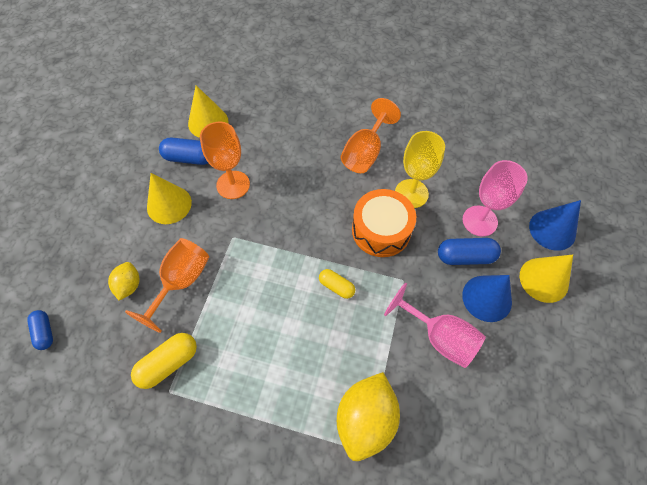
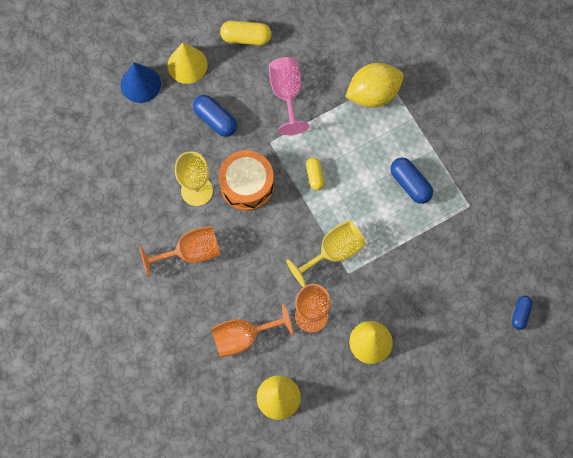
camera: 135 degrees left, 10 degrees up
yellow lemon [108,262,139,301] -> none
orange goblet [125,238,209,333] -> orange goblet moved to [211,303,294,358]
yellow capsule [131,333,197,389] -> yellow capsule moved to [220,21,271,45]
blue capsule [159,138,208,165] -> blue capsule moved to [390,158,433,204]
blue cone [462,275,512,322] -> none
pink goblet [463,160,528,236] -> none
none -> yellow goblet [286,220,366,287]

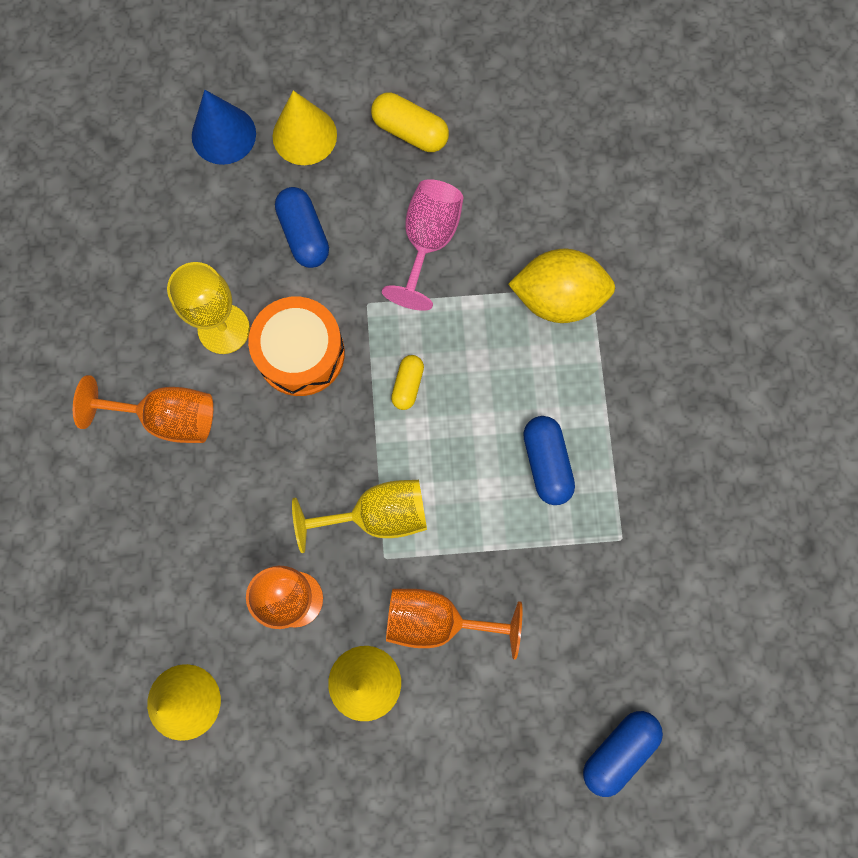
camera: 25 degrees right, 5 degrees up
orange goblet [211,303,294,358] -> orange goblet moved to [386,589,522,660]
blue capsule [512,296,533,330] -> blue capsule [583,711,663,797], size x1.56

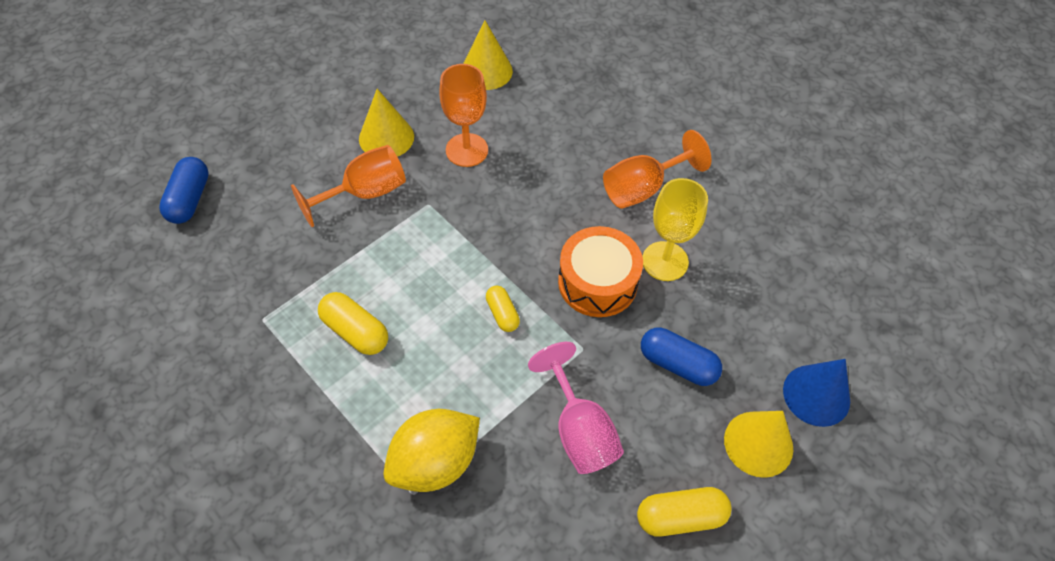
camera: 140 degrees right, 20 degrees down
yellow goblet [292,480,427,553] -> none
blue capsule [523,416,575,505] -> yellow capsule [318,292,388,355]

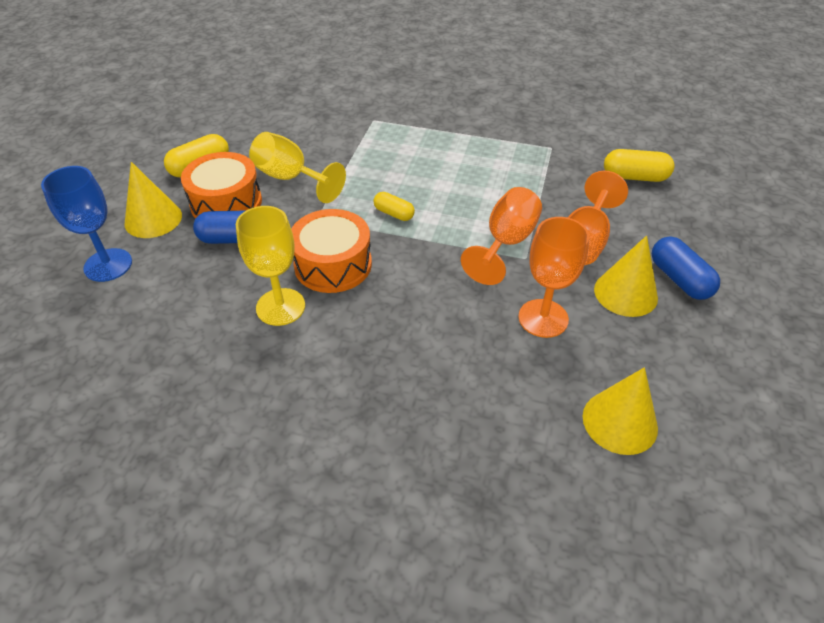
camera: 150 degrees right, 10 degrees down
blue capsule [159,157,209,224] -> blue capsule moved to [652,236,720,300]
yellow capsule [318,292,388,355] -> yellow capsule moved to [604,149,675,182]
yellow lemon [384,409,480,492] -> none
pink goblet [528,342,624,474] -> yellow goblet [249,132,346,203]
orange goblet [603,130,712,209] -> orange goblet moved to [461,187,542,285]
blue cone [783,359,850,427] -> blue goblet [41,166,132,282]
none -> orange drum [181,152,262,218]

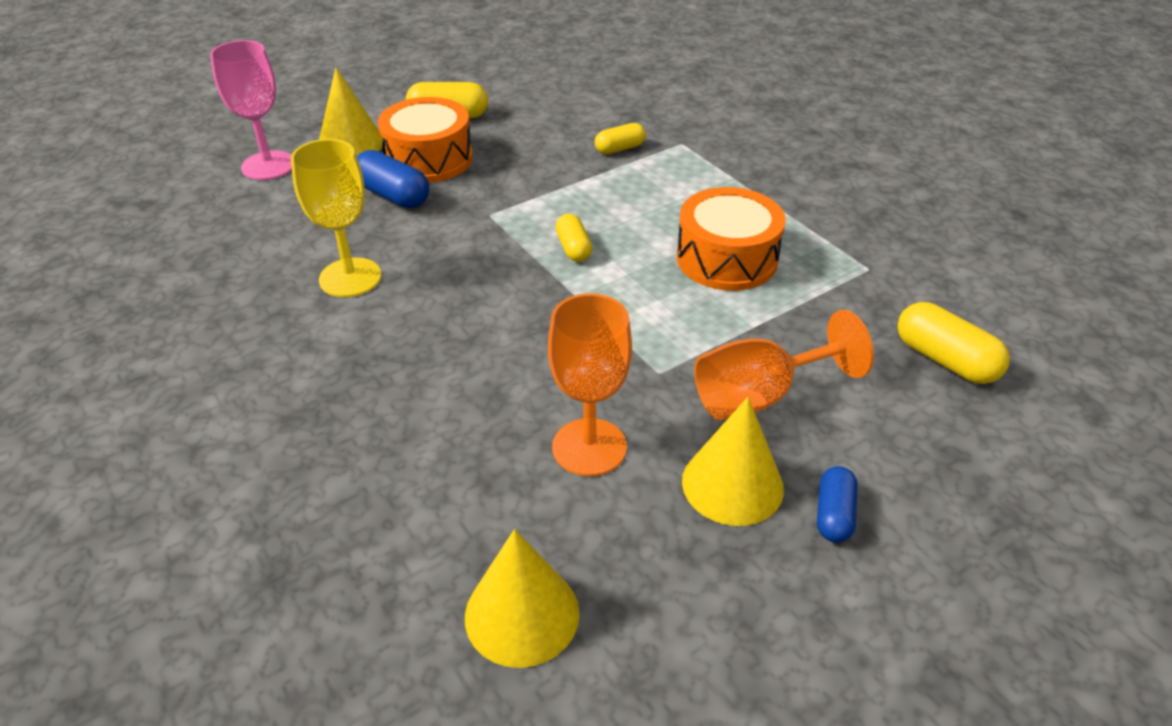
camera: 40 degrees right, 5 degrees down
blue goblet [41,166,132,282] -> pink goblet [210,40,292,180]
yellow goblet [249,132,346,203] -> none
orange drum [291,209,372,293] -> orange drum moved to [677,187,786,291]
orange goblet [461,187,542,285] -> none
blue capsule [652,236,720,300] -> blue capsule [817,466,858,543], size x0.64
none -> yellow capsule [595,123,646,154]

